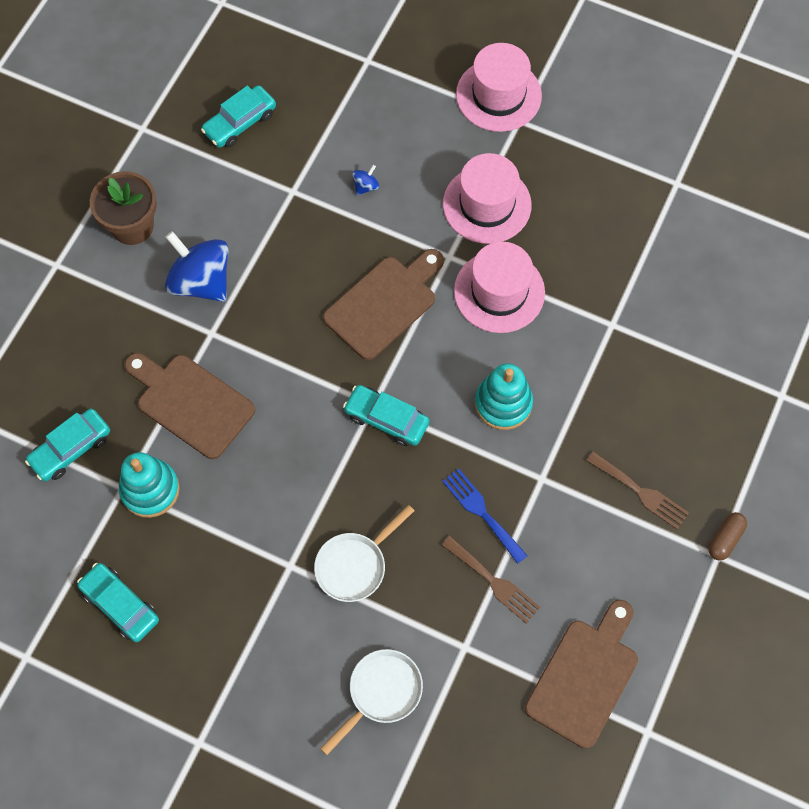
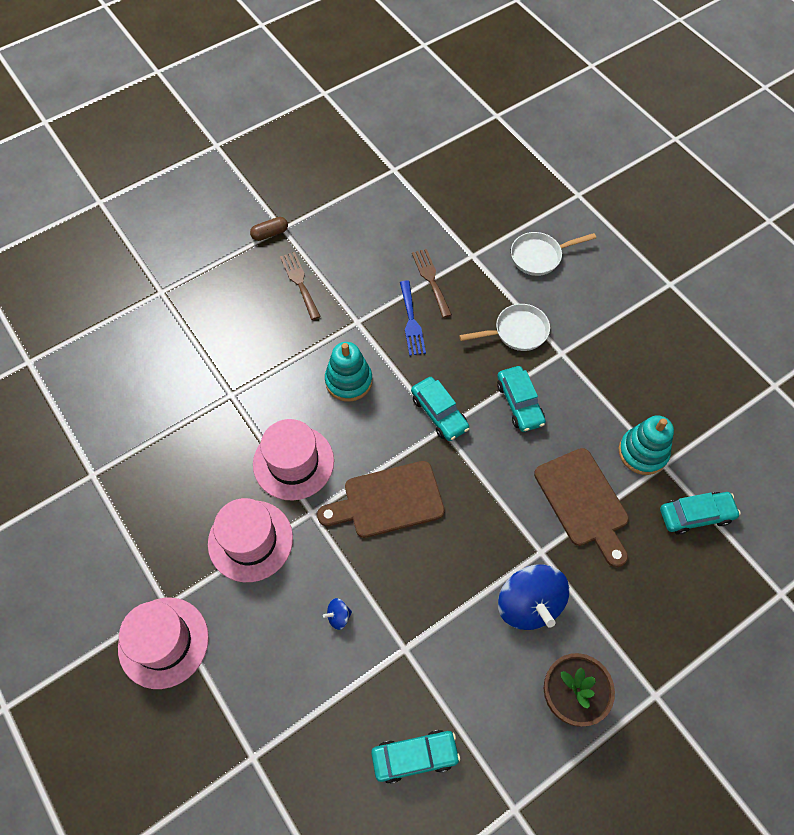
camera: 150 degrees left, 5 degrees down
turquoise car [77,563,159,642] -> turquoise car moved to [497,366,546,432]
brown cutting board [525,600,638,749] -> none

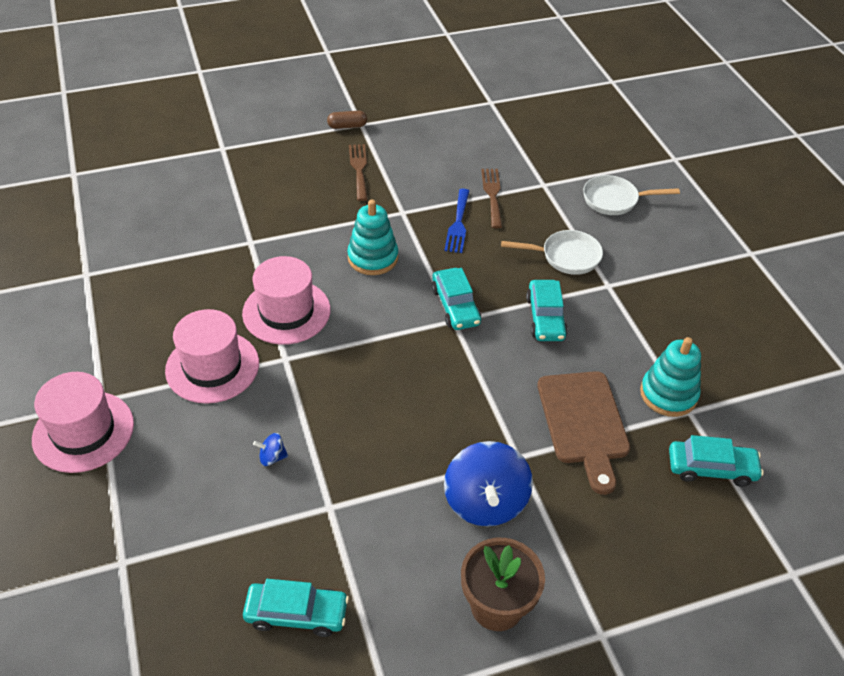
camera: 15 degrees right, 15 degrees down
brown cutting board [317,461,445,538] -> none

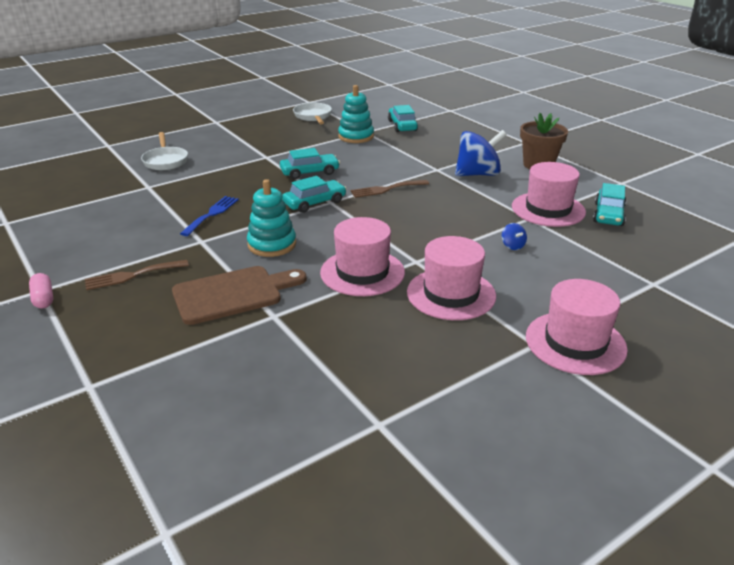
camera: 105 degrees left, 15 degrees down
turquoise car [243,579,349,637] -> turquoise car turned 150 degrees counterclockwise [593,183,626,226]
brown capsule [327,111,367,129] -> pink capsule [29,273,53,309]
blue fork [444,189,469,253] -> blue fork turned 60 degrees counterclockwise [180,196,239,236]
brown fork [481,169,502,228] -> brown fork moved to [350,180,429,198]
white pan [501,230,603,275] -> white pan moved to [293,103,332,124]
brown cutting board [537,371,630,495] -> brown cutting board moved to [172,266,307,325]
none -> pink hat [512,162,586,227]

